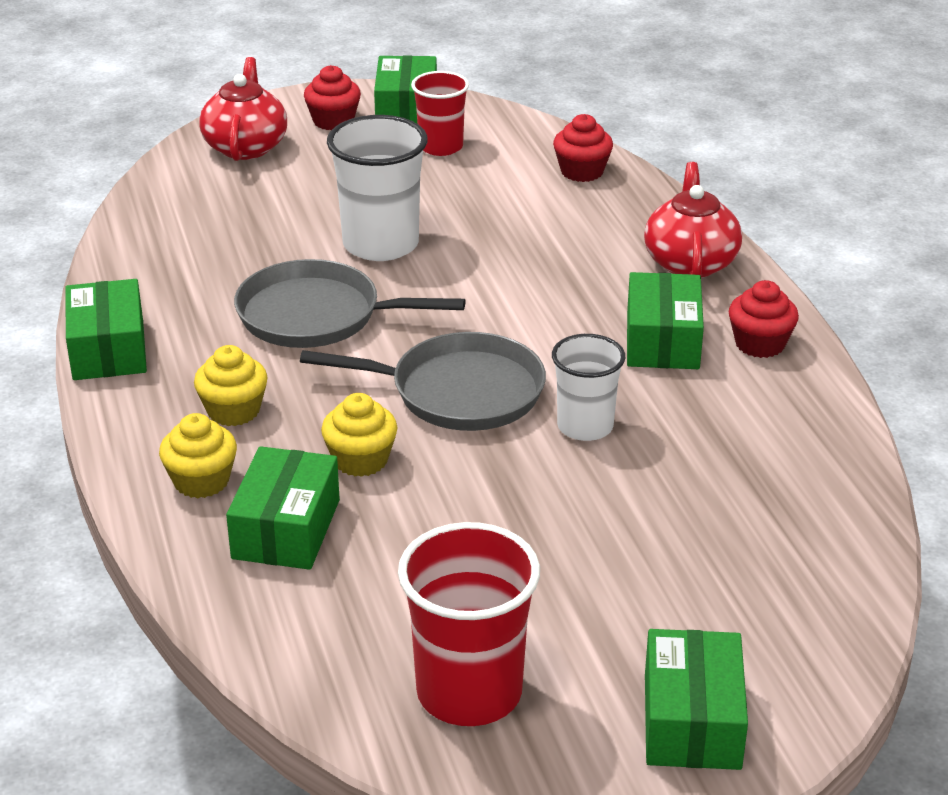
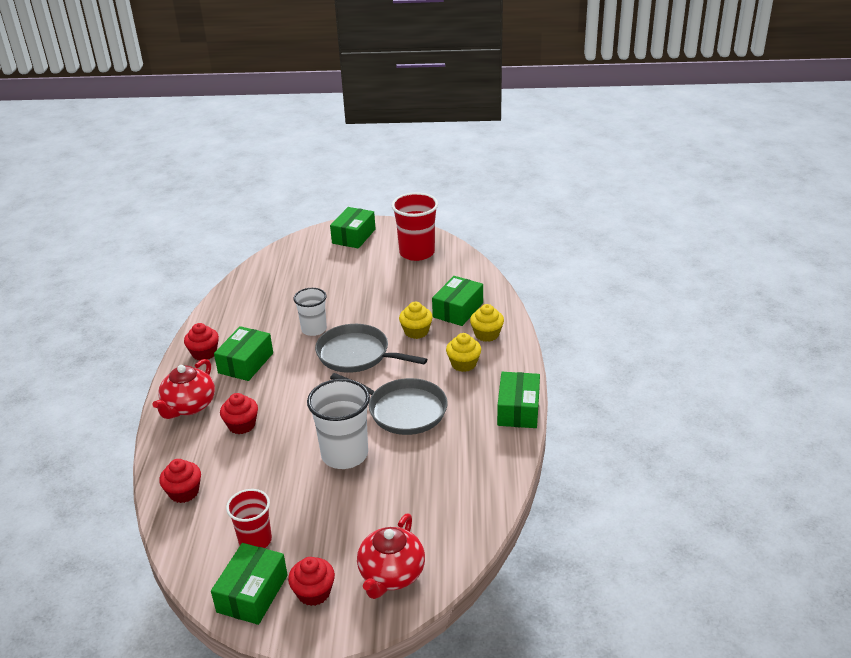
camera: 160 degrees left, 0 degrees up
none -> red cupcake [220,393,258,434]

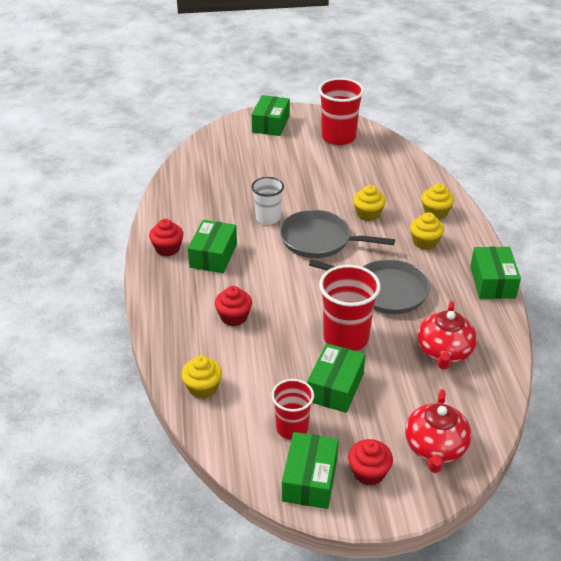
camera: 10 degrees left, 5 degrees up
red teapot [153,359,215,419] -> red teapot moved to [418,301,477,370]
red cupcake [159,459,201,503] -> yellow cupcake [181,355,222,399]
white cup [307,379,370,469] -> red cup [319,265,381,351]
green box [432,276,483,326] -> green box moved to [307,343,365,413]

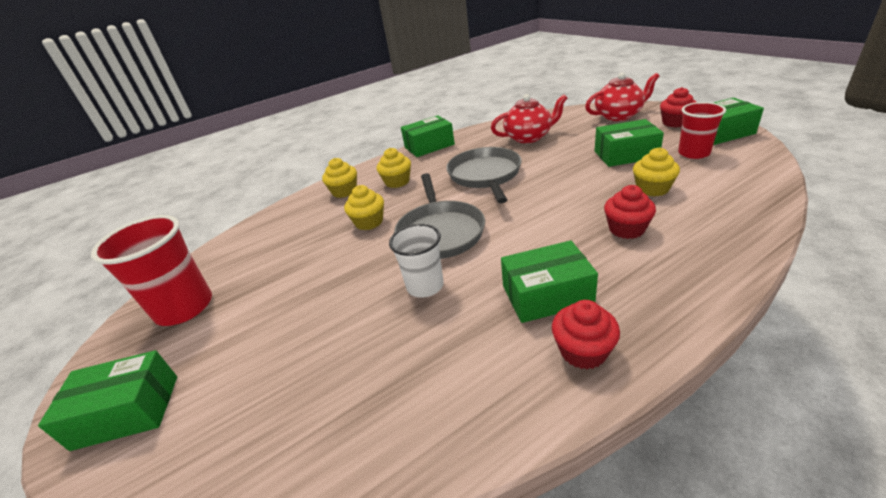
camera: 110 degrees left, 5 degrees down
yellow cupcake [181,355,222,399] -> yellow cupcake moved to [633,147,680,197]
red cup [319,265,381,351] -> none

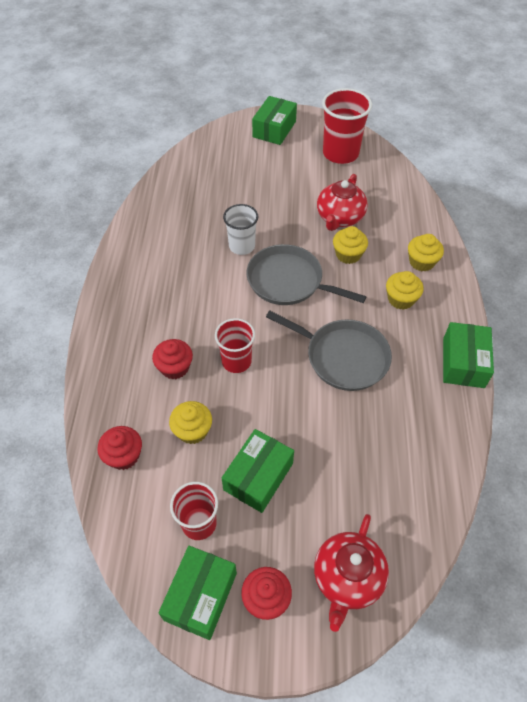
camera: 120 degrees right, 20 degrees up
red teapot [491,94,567,143] -> red teapot moved to [317,174,367,231]
green box [501,240,598,323] -> none
red cupcake [552,300,620,370] -> red cupcake moved to [97,426,142,470]
none -> red cup [215,318,255,373]

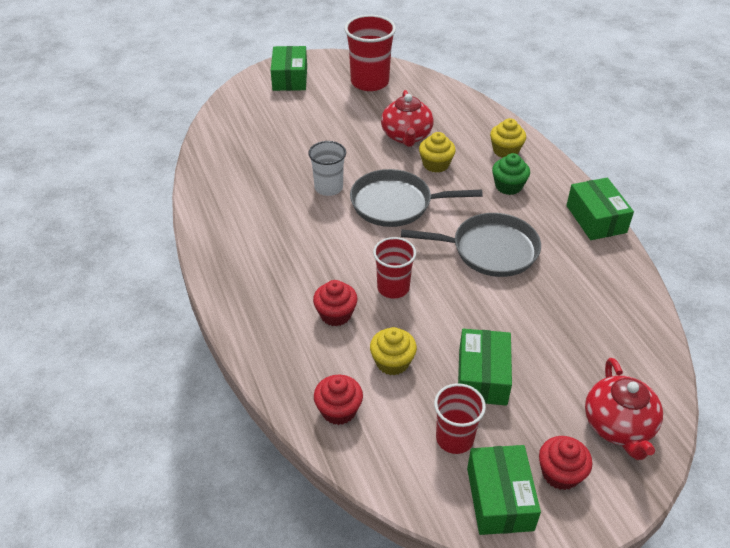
camera: 25 degrees left, 10 degrees down
yellow cupcake [386,271,423,310] -> green cupcake [492,153,530,195]

